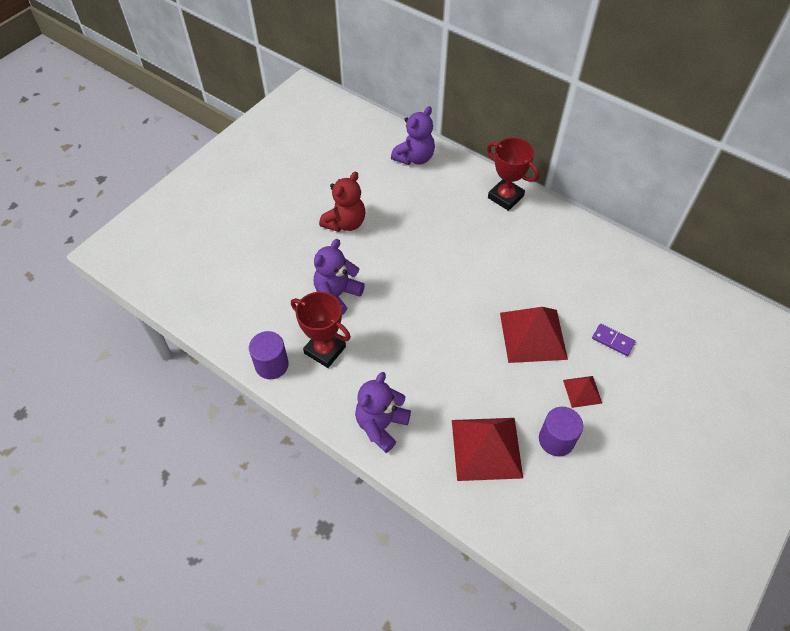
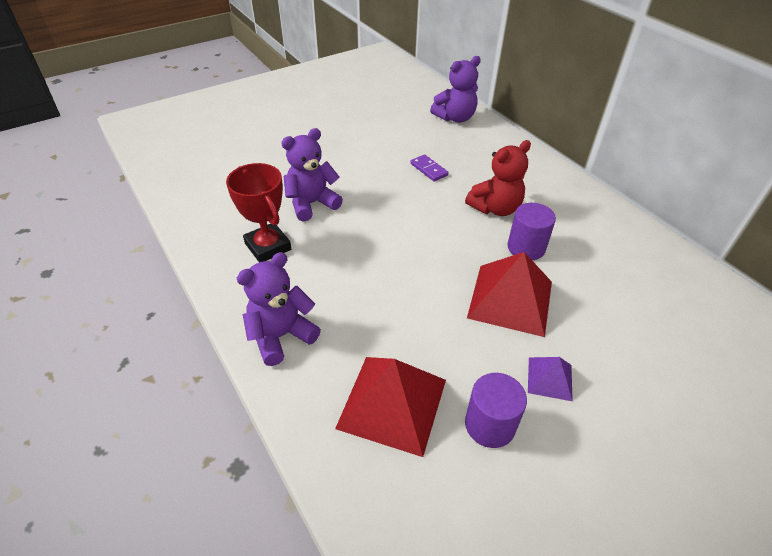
camera: 20 degrees right, 10 degrees down
purple cylinder [249,331,289,379] -> purple cylinder moved to [507,203,556,260]
red teddy bear [319,171,365,232] -> red teddy bear moved to [465,140,531,216]
red trophy [487,137,539,211] -> none
red pyramid [563,376,602,408] -> purple pyramid [528,357,573,401]
purple domino [592,324,636,356] -> purple domino moved to [410,154,449,182]

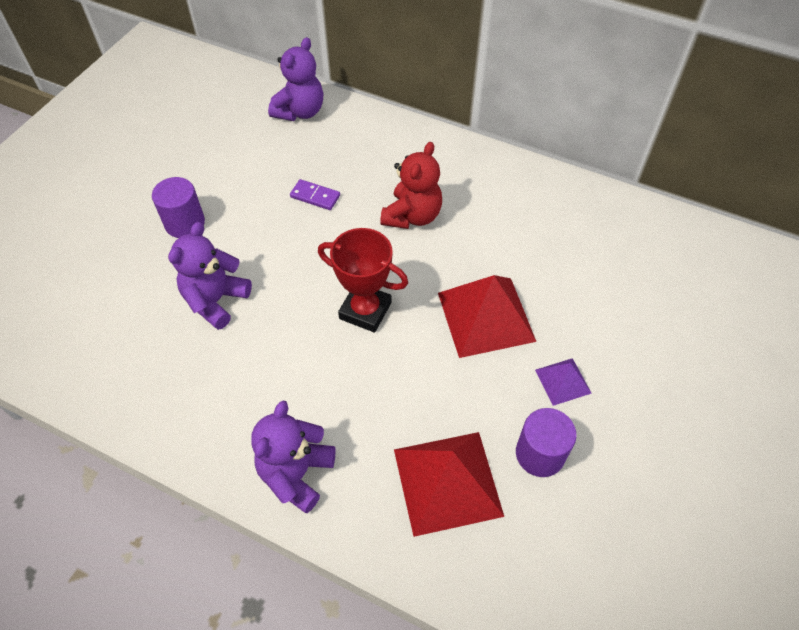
camera: 30 degrees left, 10 degrees up
red trophy [226,163,291,262] -> red trophy moved to [318,228,408,332]
purple cylinder [507,203,556,260] -> purple cylinder moved to [152,177,205,238]

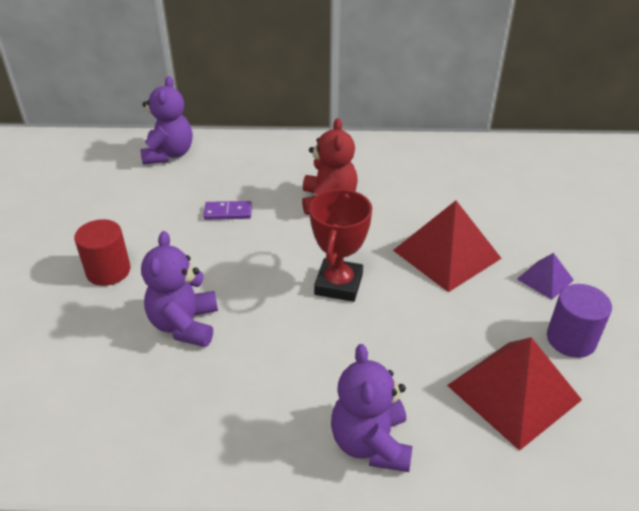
camera: 25 degrees left, 15 degrees down
purple cylinder [152,177,205,238] -> red cylinder [74,219,131,286]
red trophy [318,228,408,332] -> red trophy turned 75 degrees counterclockwise [309,189,372,302]

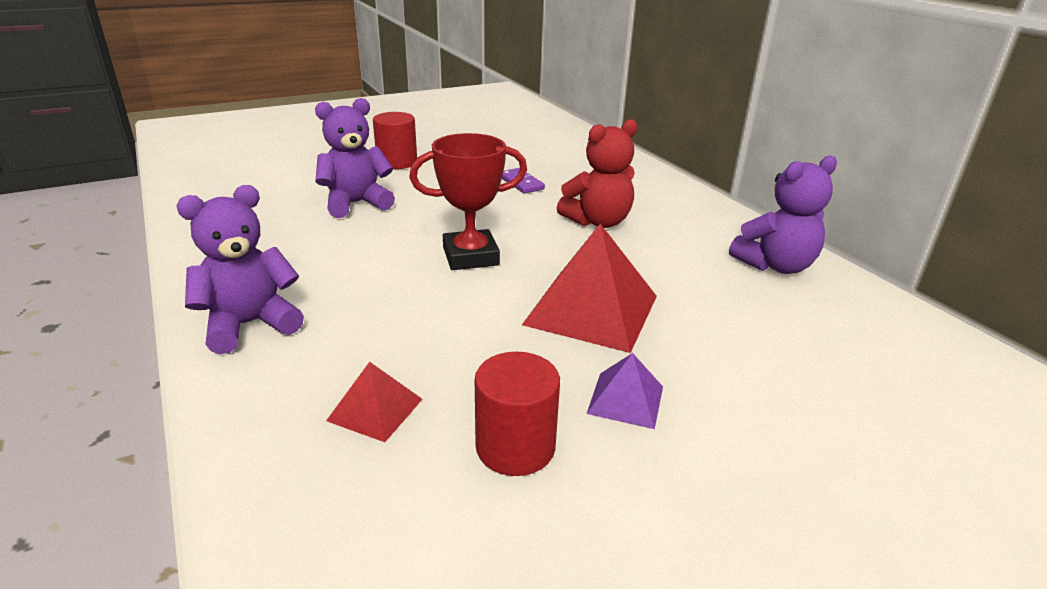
camera: 60 degrees right, 10 degrees down
purple teddy bear [141,76,192,165] -> purple teddy bear moved to [729,155,837,274]
red pyramid [447,337,582,451] -> red pyramid [326,362,422,442], size x0.51
purple cylinder [547,284,612,358] -> red cylinder [475,352,560,476]

